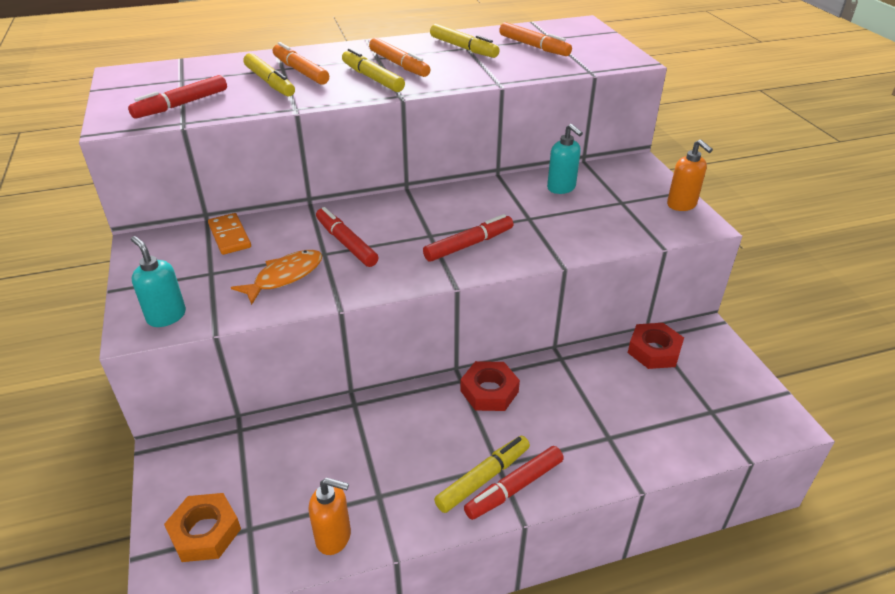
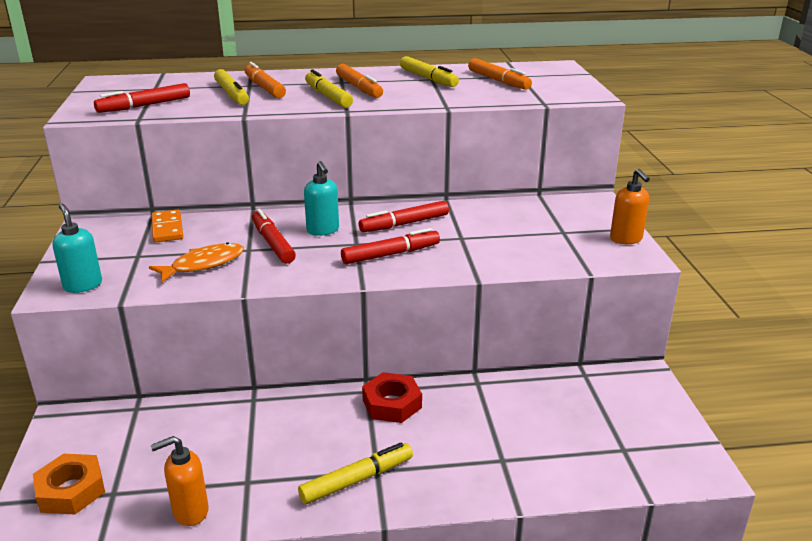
camera: 10 degrees right, 10 degrees down
orange soap dispenser [309,478,351,555] -> orange soap dispenser turned 135 degrees clockwise [151,436,209,526]
red marker [464,446,564,520] -> red marker moved to [359,201,449,232]
turquoise soap dispenser [547,124,583,194] -> turquoise soap dispenser moved to [304,161,339,236]
red nut [628,323,684,369] -> none

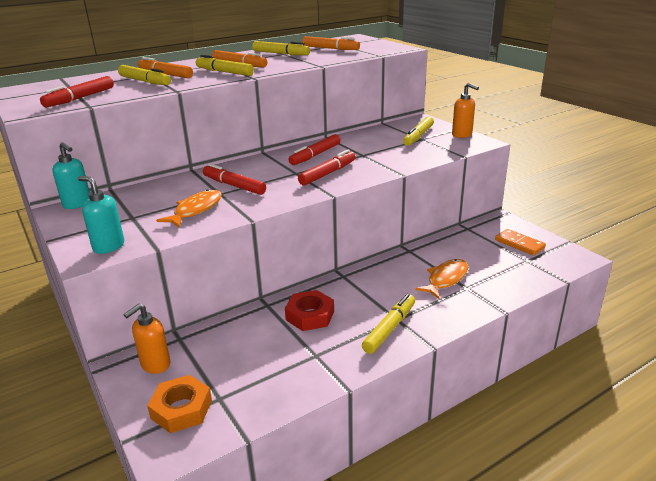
camera: 25 degrees left, 0 degrees up
orange soap dispenser [151,436,209,526] -> orange soap dispenser moved to [124,304,170,374]
orange domino [152,209,183,242] -> orange domino moved to [495,229,546,255]
turquoise soap dispenser [304,161,339,236] -> turquoise soap dispenser moved to [52,142,90,209]
red nut [362,372,422,423] -> red nut moved to [285,290,334,331]
none -> yellow marker [403,116,434,146]
none -> orange fish [415,259,468,299]

